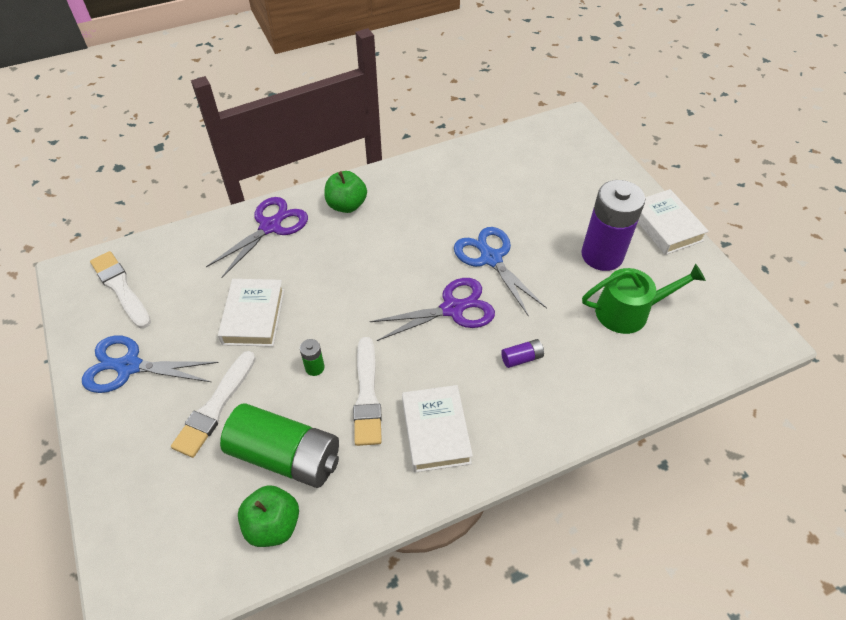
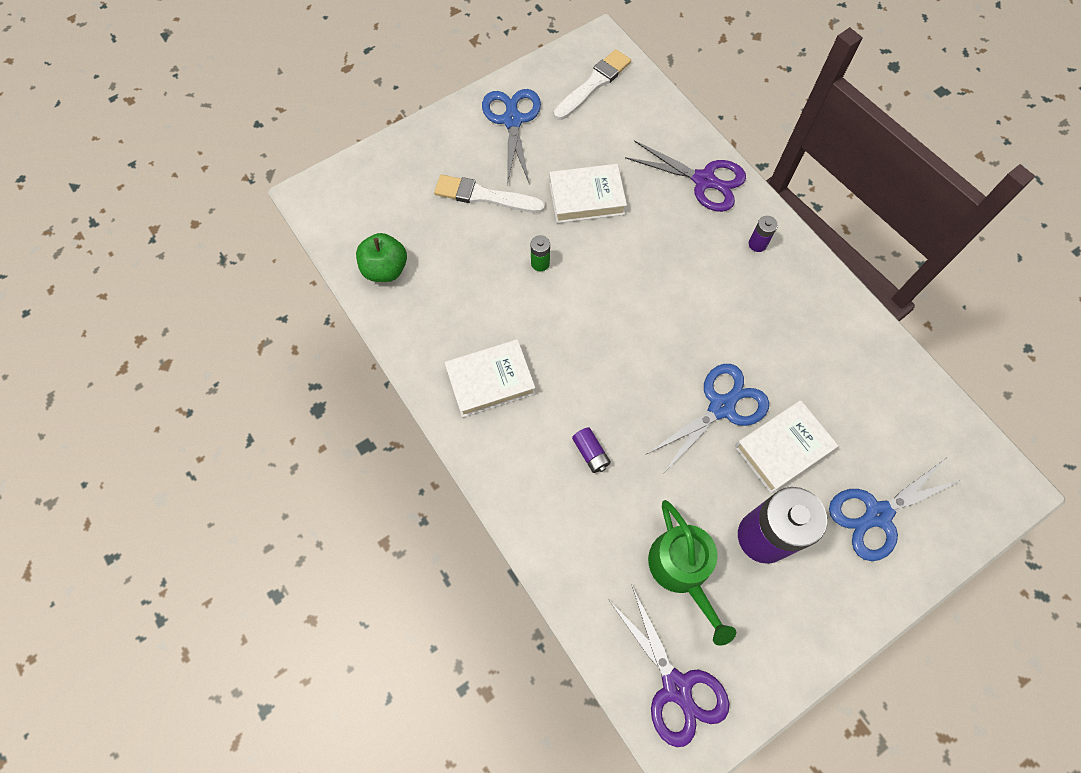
camera: 80 degrees right, 15 degrees up
green battery [220,404,339,488] -> none
green apple [324,171,367,213] -> purple battery [749,216,778,252]
white brush [353,337,382,446] -> none
purple scissors [370,278,495,341] -> purple scissors moved to [608,586,729,747]
white book [638,189,709,255] -> white book moved to [735,400,838,493]
none -> blue scissors [829,459,964,561]

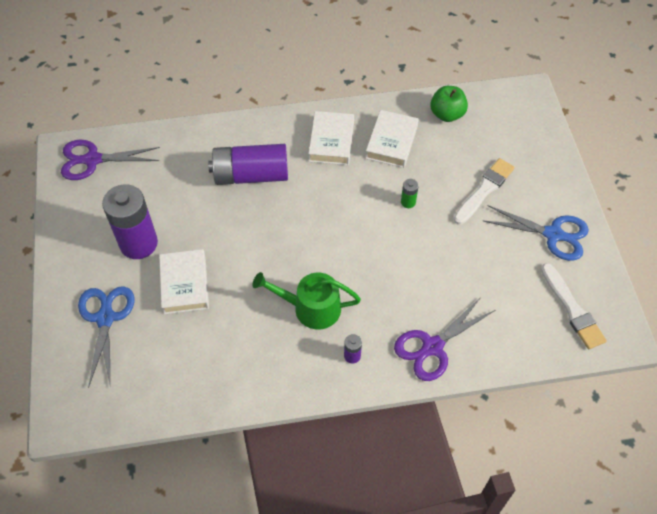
camera: 115 degrees right, 10 degrees down
white book [549,164,627,223] -> white book moved to [365,110,419,168]
purple battery [572,427,611,473] -> purple battery [208,144,288,185], size x2.45
blue scissors [647,364,769,473] -> none
green watering can [648,500,736,646] -> green watering can moved to [252,272,361,329]

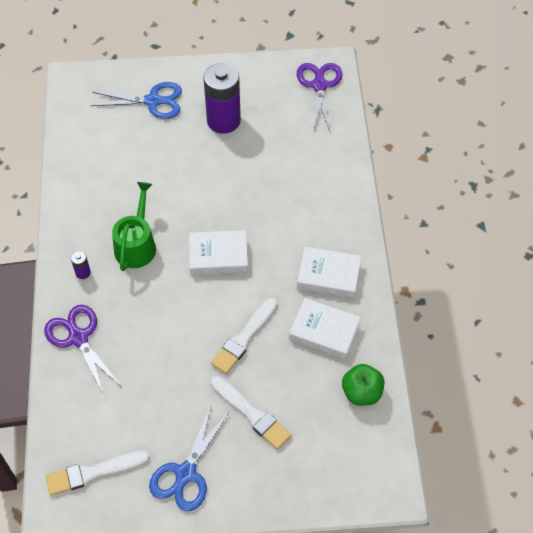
camera: 95 degrees right, 0 degrees up
white book [159,249,209,315] -> white book moved to [189,230,248,275]
purple battery [208,144,288,185] -> none
green battery [401,179,419,208] -> white brush [211,298,278,374]

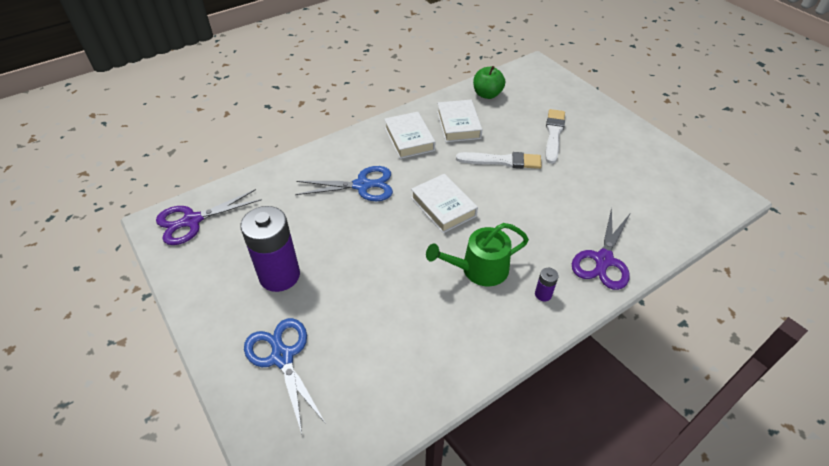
camera: 120 degrees left, 10 degrees down
white brush [45,450,150,496] -> none
blue scissors [149,404,230,511] -> blue scissors moved to [295,166,393,201]

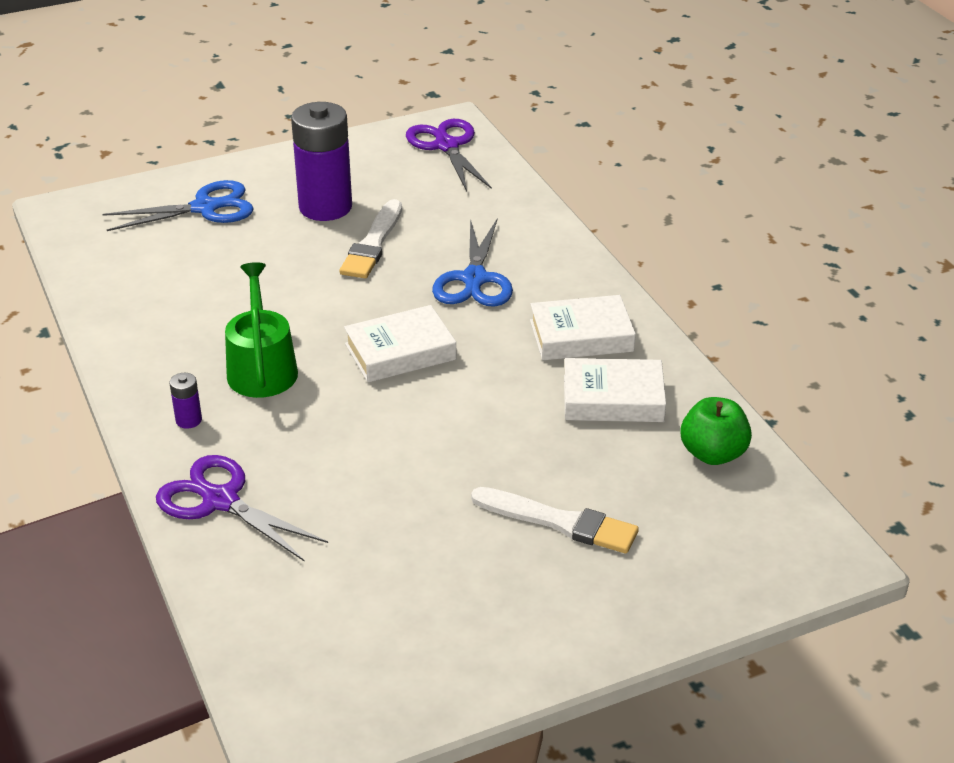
camera: 100 degrees right, 10 degrees down
white brush [456,152,542,169] -> white brush moved to [340,199,402,278]

